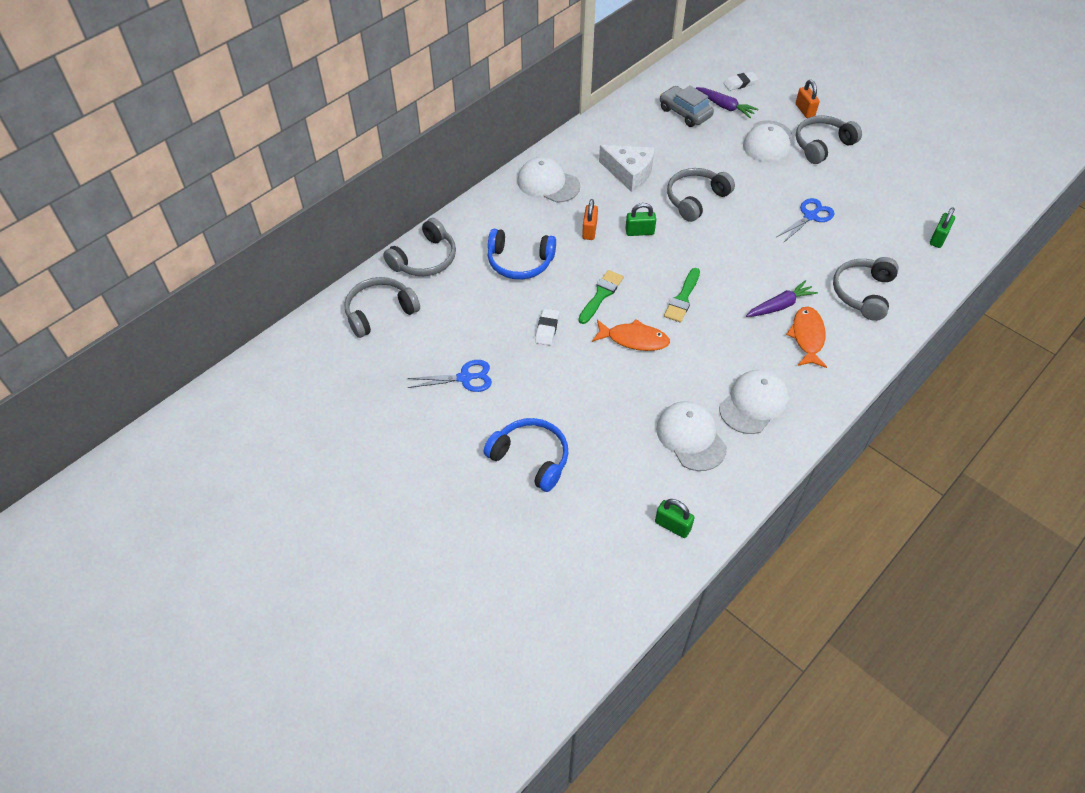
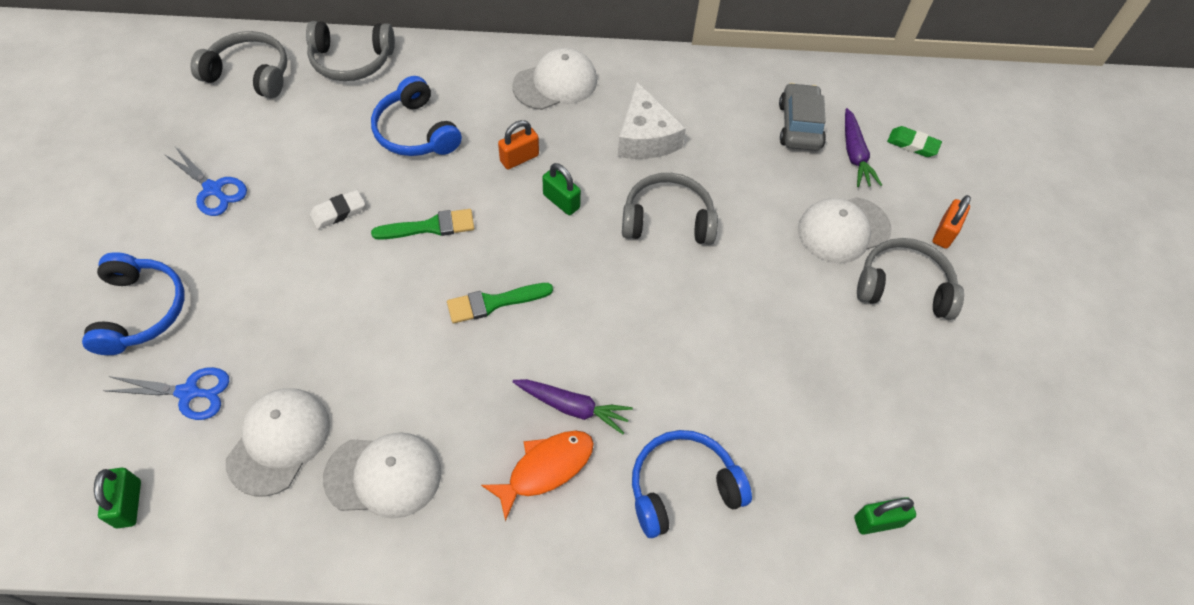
camera: 45 degrees right, 5 degrees up
white cap [517,157,580,203] -> white cap turned 75 degrees clockwise [512,48,597,110]
orange fish [592,319,670,351] -> none
white eraser [723,72,758,91] -> green eraser [887,126,942,157]
blue scissors [777,198,834,243] -> blue scissors moved to [104,367,229,420]
grey headphones [833,257,899,321] -> blue headphones [632,430,752,538]

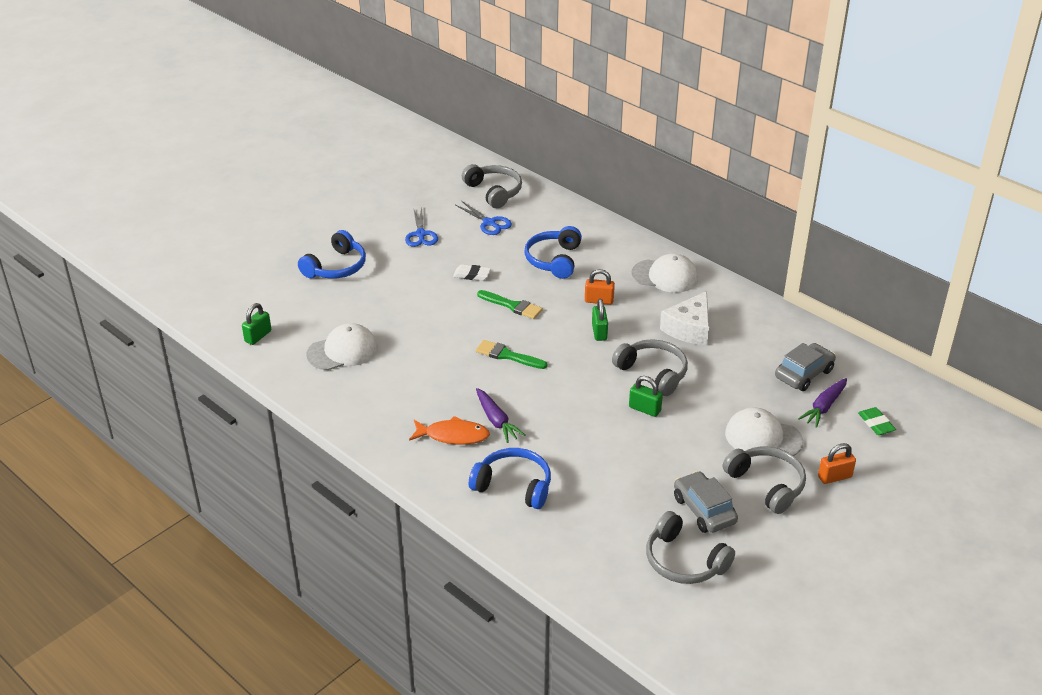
camera: 45 degrees right, 20 degrees down
blue scissors [104,367,229,420] -> blue scissors moved to [455,201,512,235]
grey headphones [306,21,395,81] -> grey headphones moved to [646,511,735,584]
white cap [323,432,441,519] -> none
green padlock [854,497,916,535] -> green padlock moved to [629,376,663,417]
none -> grey car [674,471,738,533]

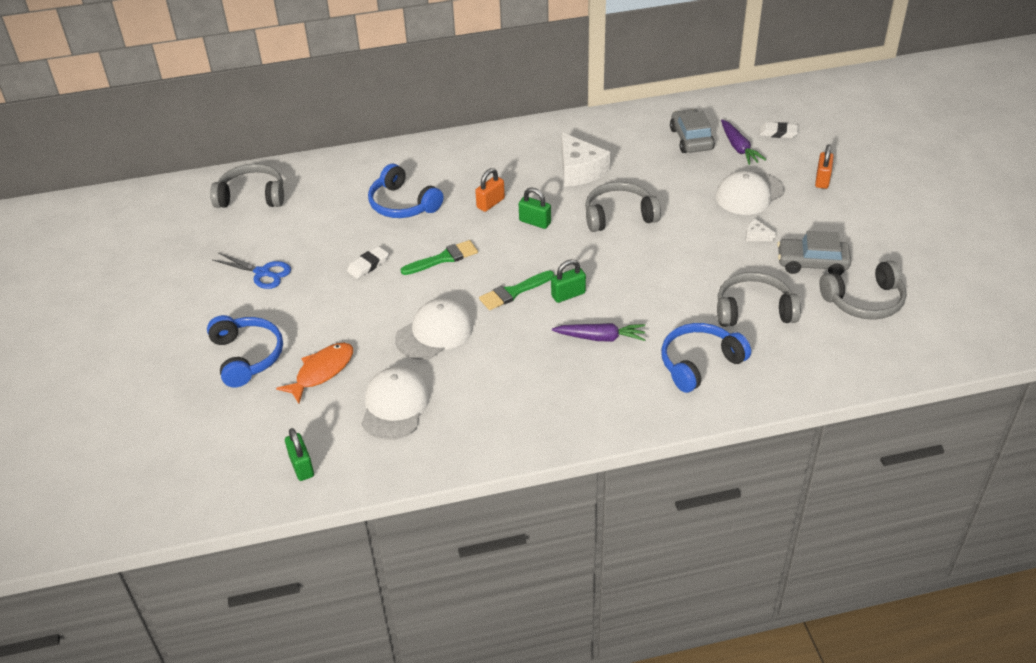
camera: 55 degrees left, 5 degrees up
orange fish [409,416,490,445] -> orange fish moved to [276,343,353,403]
blue scissors [455,201,512,235] -> none
green padlock [629,376,663,417] -> green padlock moved to [551,259,586,303]
white cap [631,254,698,293] -> white cap moved to [395,298,473,360]
grey headphones [723,447,806,514] -> grey headphones moved to [717,272,801,327]
green eraser [858,407,896,435] -> white eraser [759,122,799,138]
none -> white cheese [746,219,776,241]

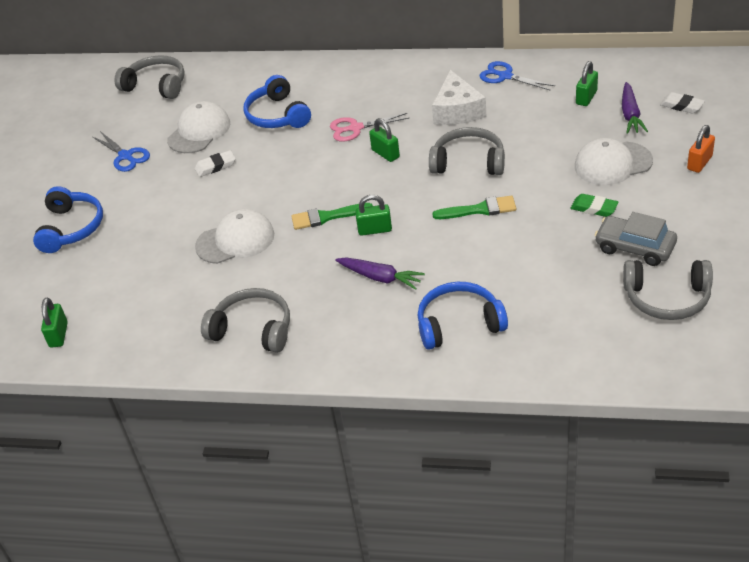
camera: 25 degrees right, 0 degrees up
orange fish [276,343,353,403] -> none
white cap [361,367,430,440] -> white cap moved to [167,101,230,153]
green brush [401,240,478,275] -> green brush moved to [432,196,516,219]
orange padlock [475,168,505,212] -> pink scissors [330,113,409,142]
grey car [670,109,715,153] -> green padlock [576,61,598,106]
grey headphones [717,272,801,327] -> grey headphones moved to [201,288,290,353]
white cheese [746,219,776,241] -> green eraser [570,194,619,217]
none -> blue scissors [479,61,555,91]

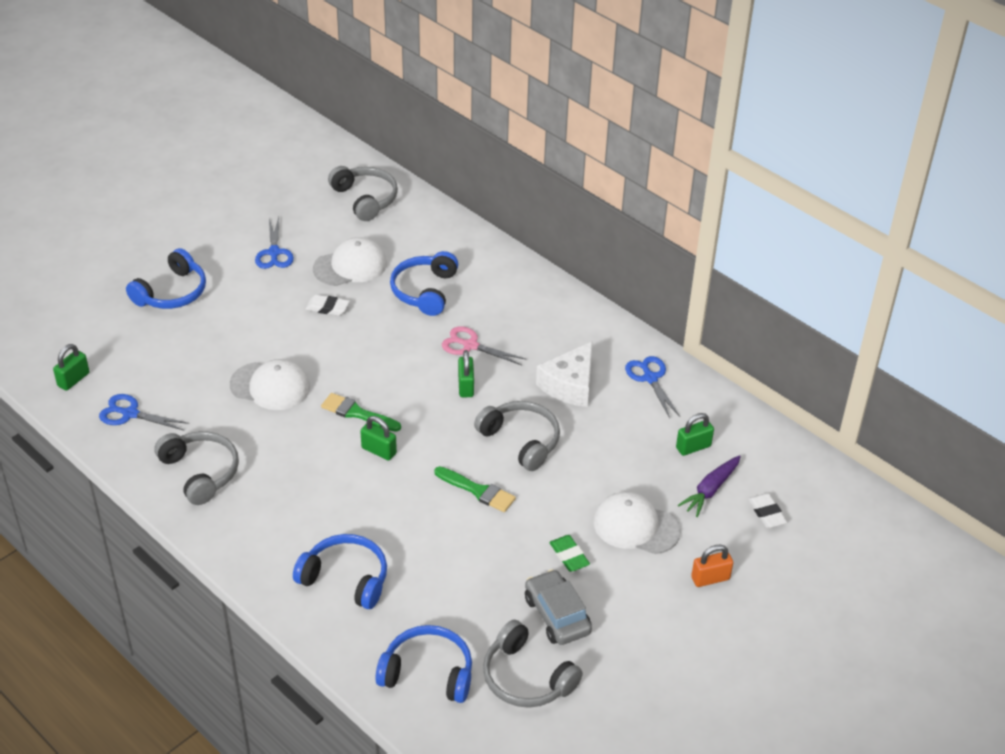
camera: 30 degrees right, 0 degrees up
purple carrot [335,258,425,290] -> none
none -> blue scissors [99,394,189,431]
none -> blue headphones [375,625,472,703]

